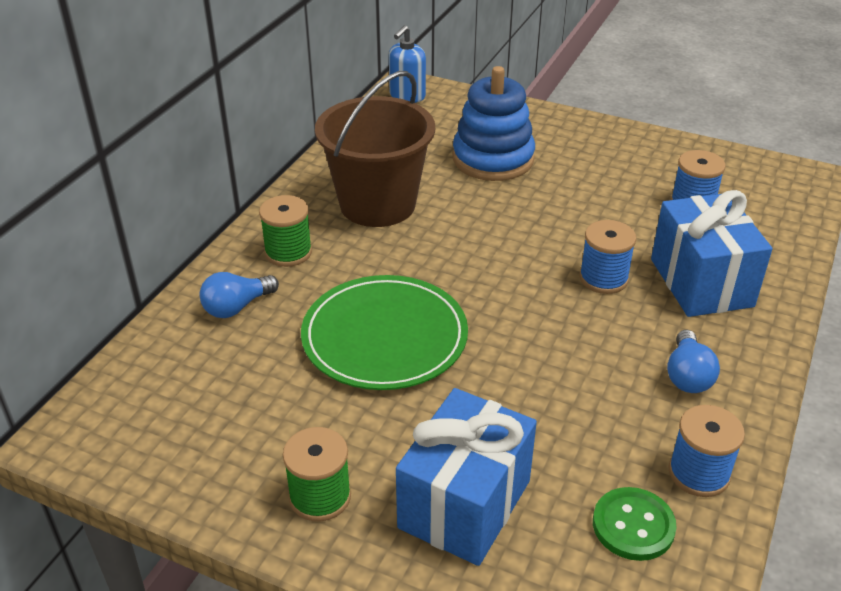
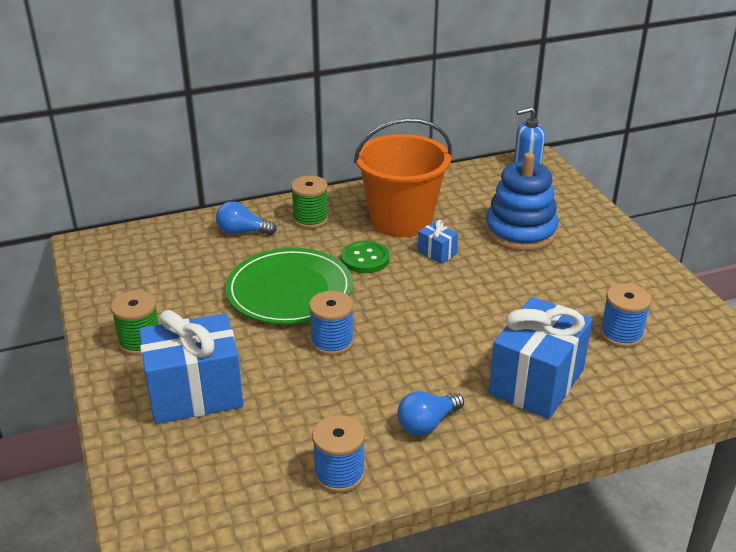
camera: 45 degrees right, 5 degrees down
brown bucket [315,71,435,227] -> orange bucket [354,118,452,237]
blue spool [579,220,636,294] -> blue spool moved to [309,291,354,356]
green button [593,487,677,561] -> green button moved to [341,241,390,273]
none -> blue gift [418,220,458,264]

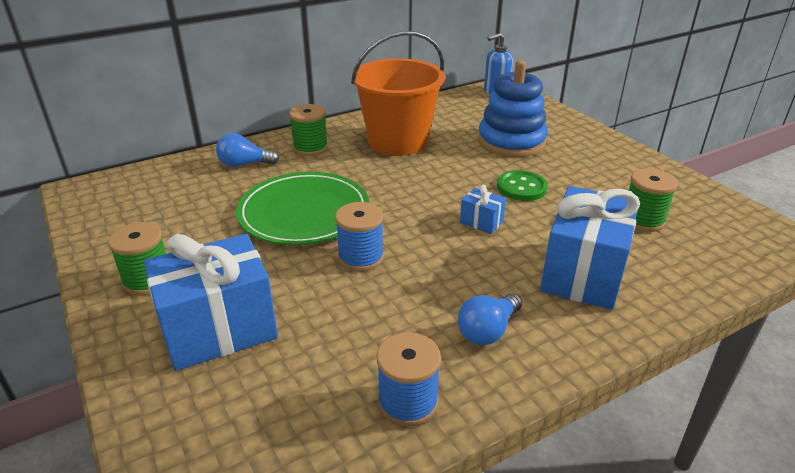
camera: 10 degrees left, 0 degrees up
green button [341,241,390,273] -> green button moved to [497,170,548,201]
blue gift [418,220,458,264] -> blue gift moved to [460,185,506,234]
blue spool [600,283,652,348] -> green spool [629,168,678,232]

